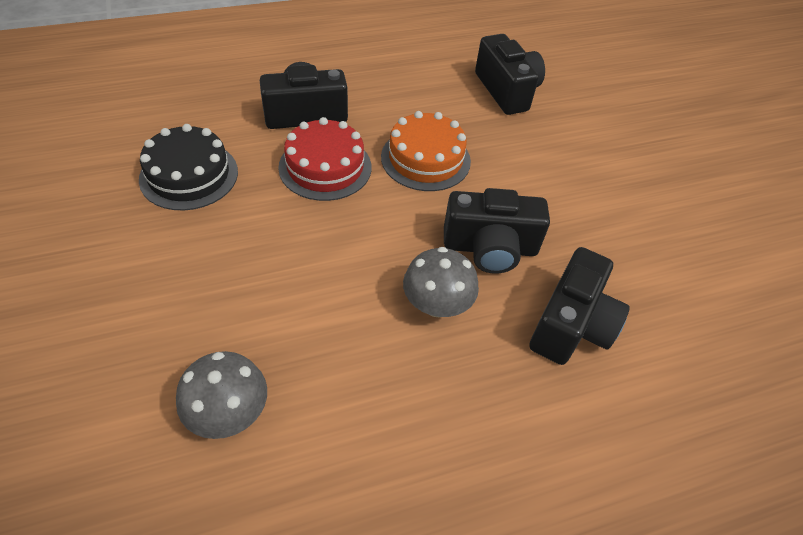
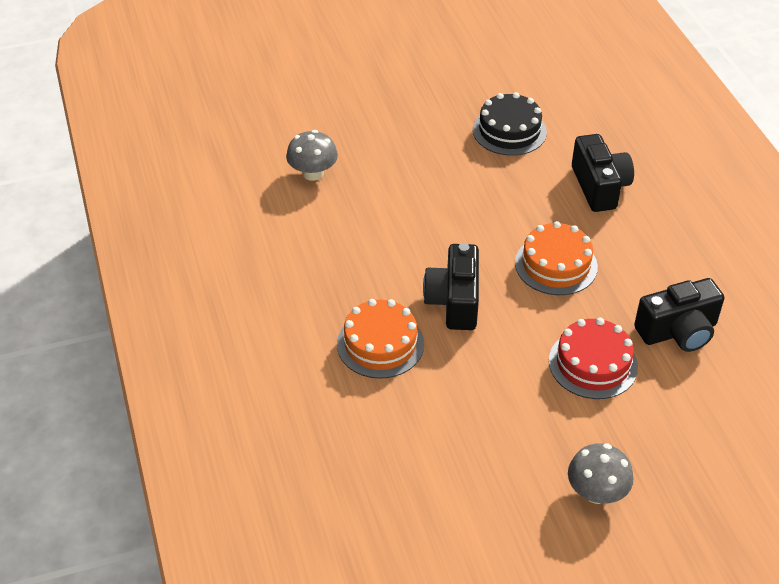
camera: 95 degrees right, 5 degrees down
red cake [278,117,372,201] -> red cake moved to [549,318,638,399]
grey mushroom [403,247,479,317] -> grey mushroom moved to [568,443,633,504]
black camera [529,247,630,365] -> orange cake [337,299,424,379]

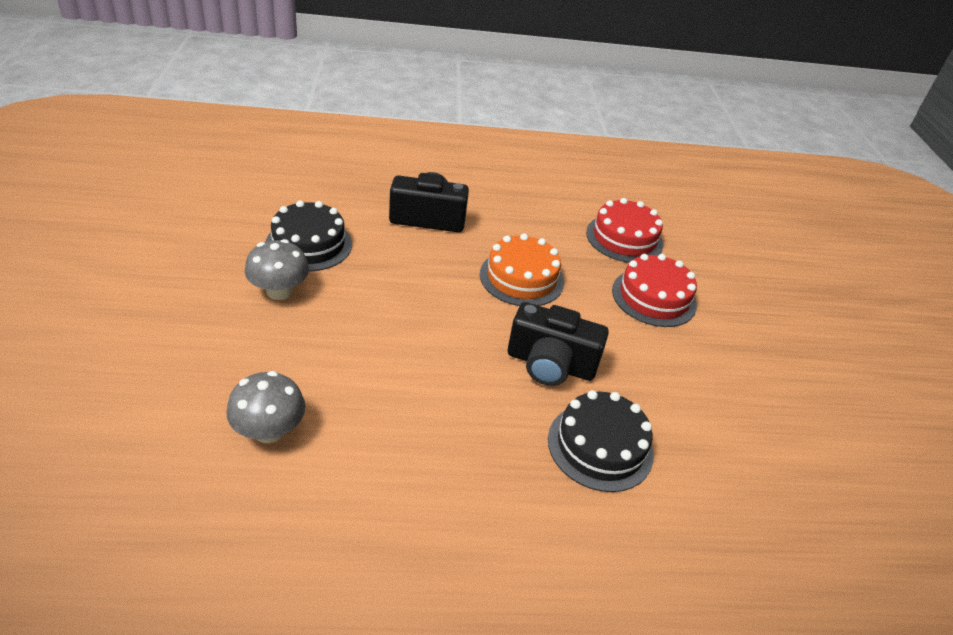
camera: 80 degrees left, 5 degrees down
orange cake [337,299,424,379] -> black cake [548,390,654,492]
grey mushroom [568,443,633,504] -> grey mushroom moved to [245,239,309,300]
black camera [634,278,724,352] -> red cake [586,198,663,263]

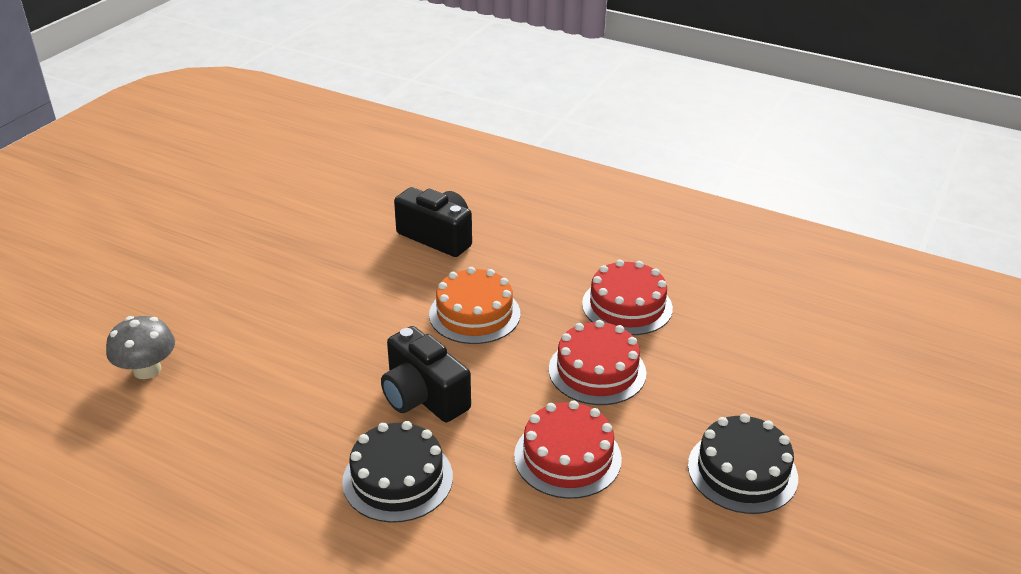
camera: 35 degrees right, 5 degrees down
grey mushroom [245,239,309,300] -> none
black cake [266,200,352,271] -> black cake moved to [688,414,798,514]
none -> red cake [514,400,622,499]

